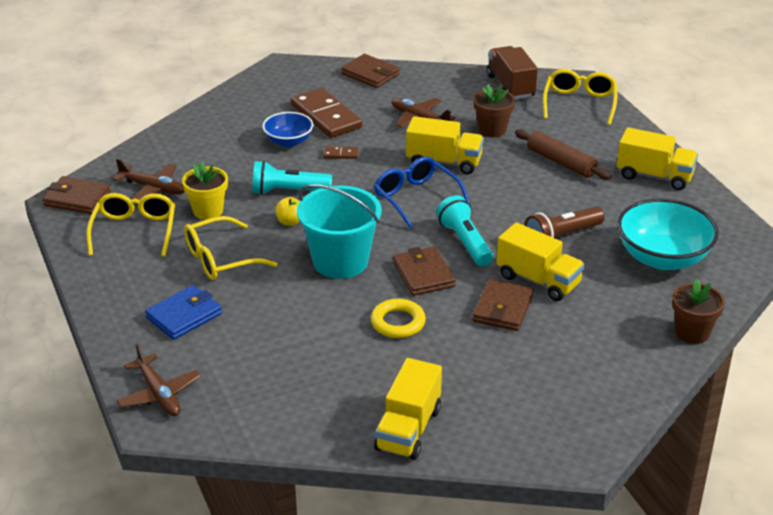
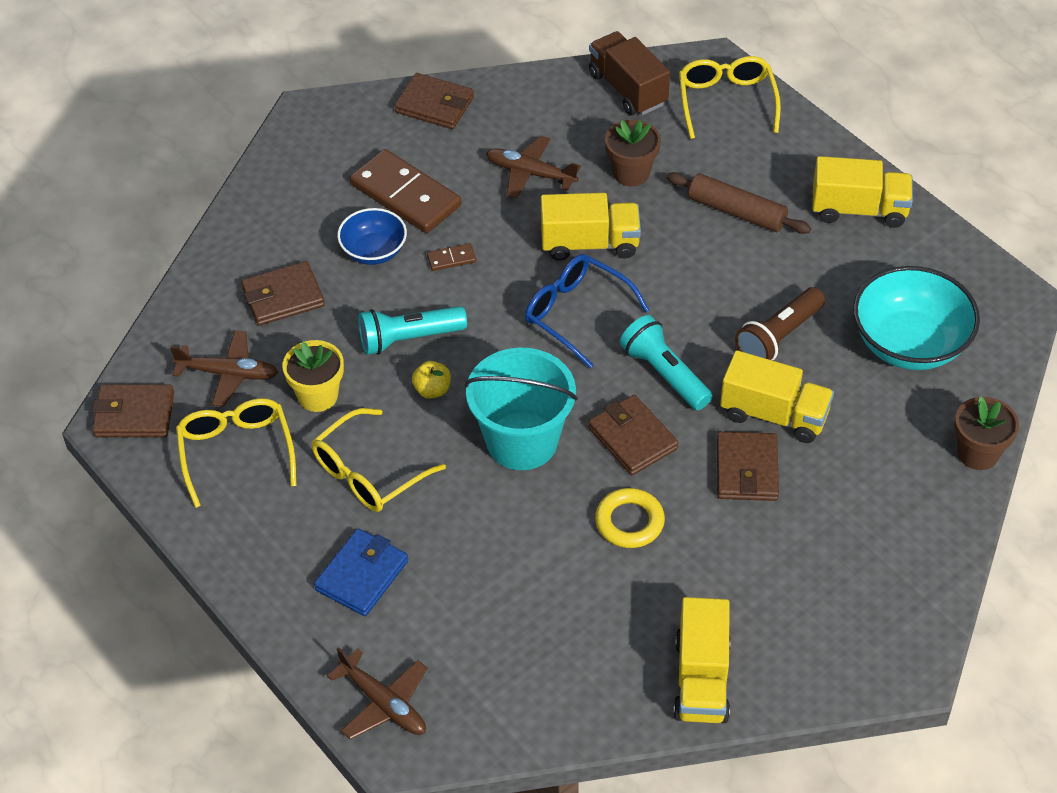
camera: 15 degrees left, 15 degrees up
none -> brown wallet [241,261,325,326]

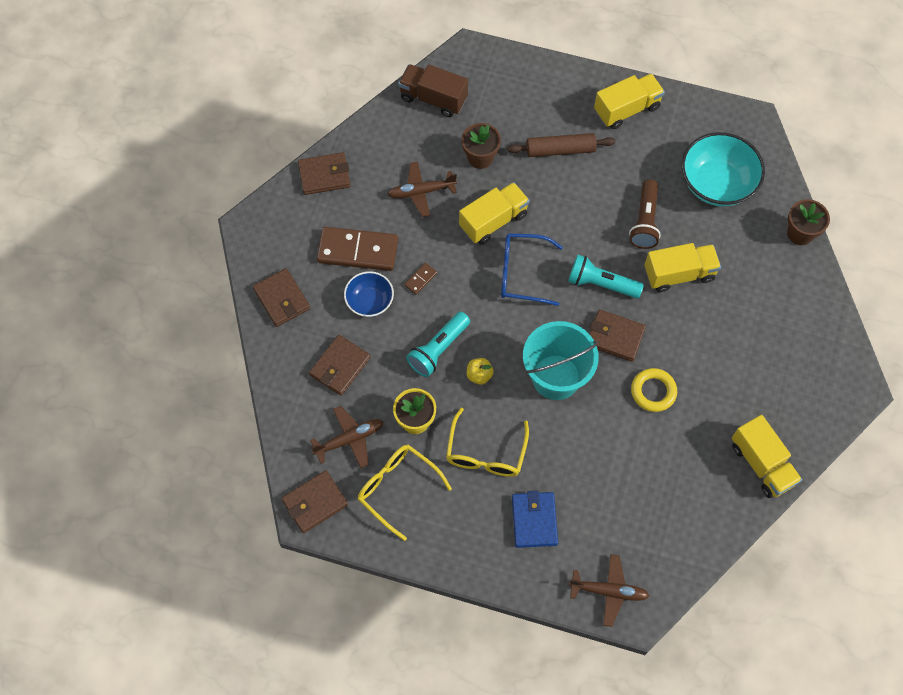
camera: 35 degrees left, 15 degrees up
yellow glasses [679,56,781,139] -> none
brown wallet [717,431,779,501] -> brown wallet moved to [253,268,310,327]

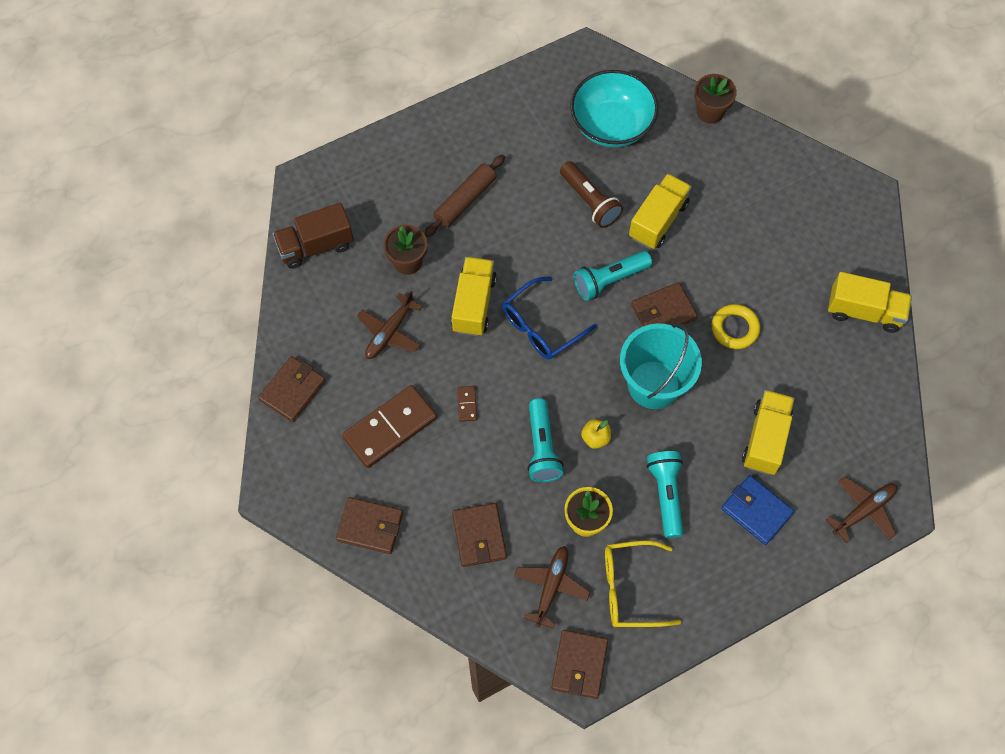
camera: 45 degrees left, 0 degrees up
blue bowl [344,271,394,317] -> none
yellow glasses [446,408,529,477] -> turquoise flashlight [647,451,683,538]
yellow truck [594,74,665,129] -> yellow truck moved to [742,390,795,475]

